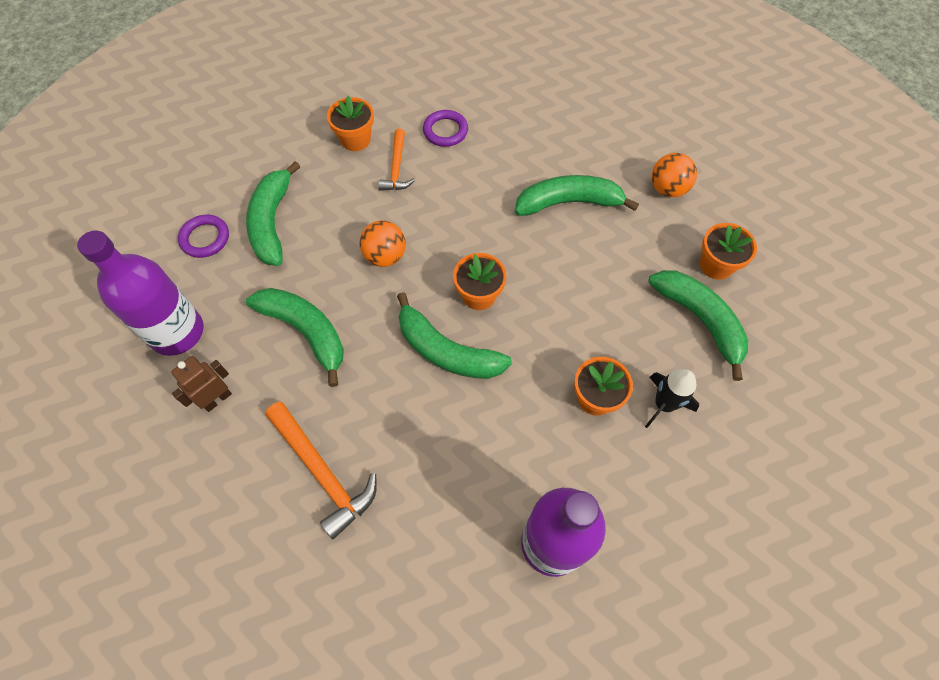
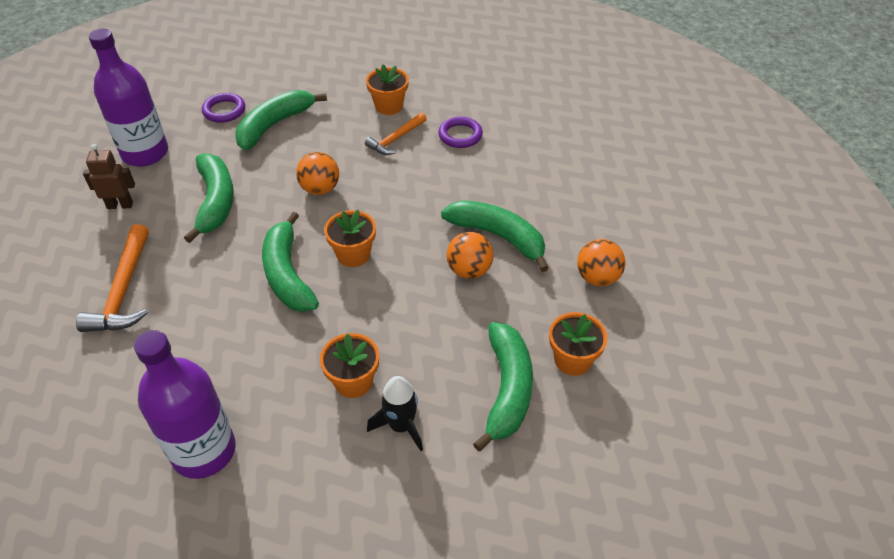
camera: 40 degrees right, 15 degrees down
none -> orange ball [446,232,494,279]

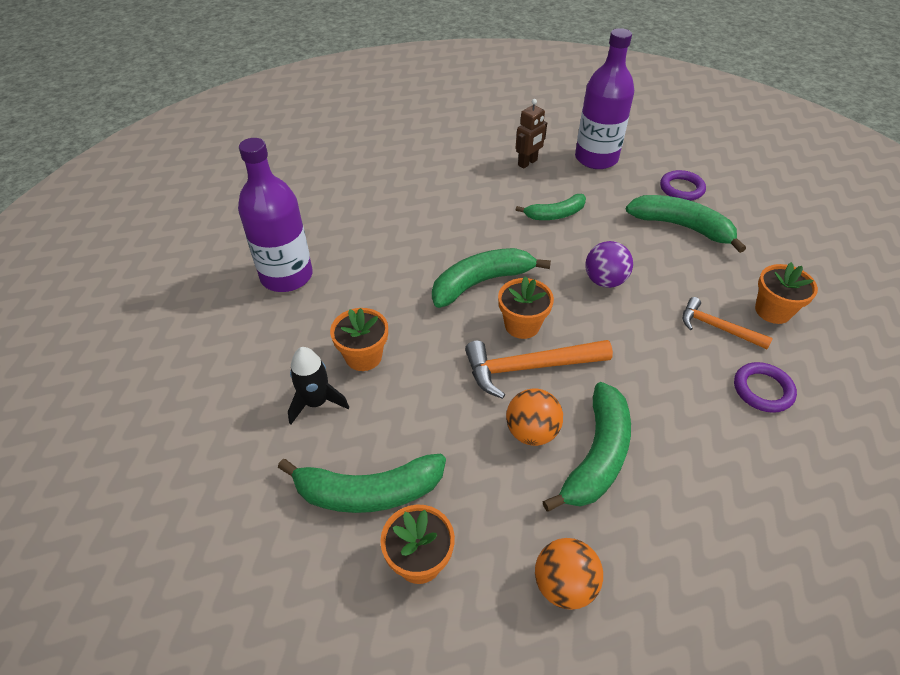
camera: 80 degrees right, 0 degrees up
orange hammer [76,224,149,332] -> orange hammer moved to [465,340,613,399]
brown robot [83,144,135,209] -> brown robot turned 60 degrees clockwise [515,99,547,169]
green banana [184,153,234,243] -> green banana [516,194,586,220], size x0.64
orange ball [296,152,339,195] -> purple ball [585,241,633,288]

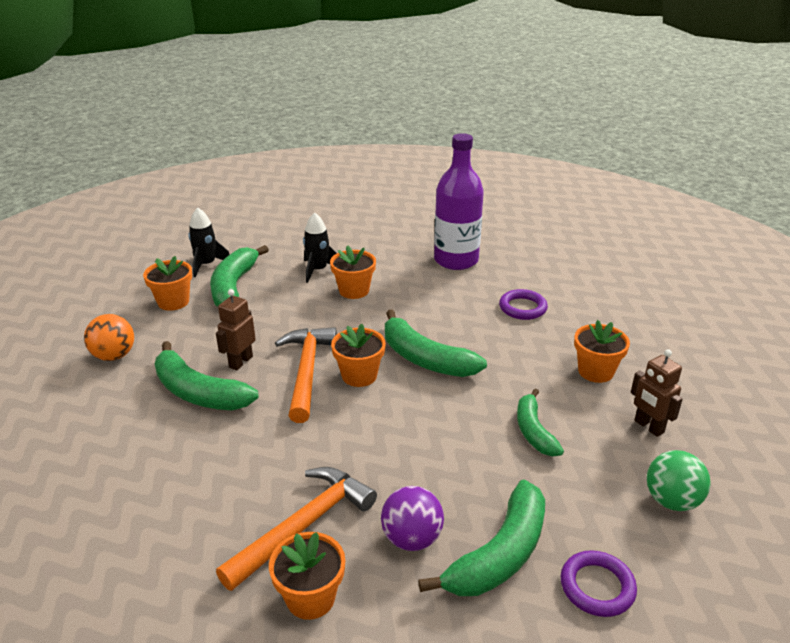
camera: 100 degrees right, 15 degrees down
green banana [432,248,551,308] -> green banana turned 150 degrees clockwise [385,309,487,377]
orange ball [506,388,563,446] -> brown robot [216,289,256,370]
purple bottle [575,28,634,169] -> green ball [647,450,711,511]
purple ball [585,241,633,288] -> purple ball moved to [381,486,444,551]
orange hammer [682,297,773,349] -> orange hammer [216,467,377,591], size x1.57
purple ring [734,362,797,413] -> purple ring moved to [499,289,548,320]
none -> black rocket [188,207,230,277]
none -> orange flower pot [574,320,630,383]

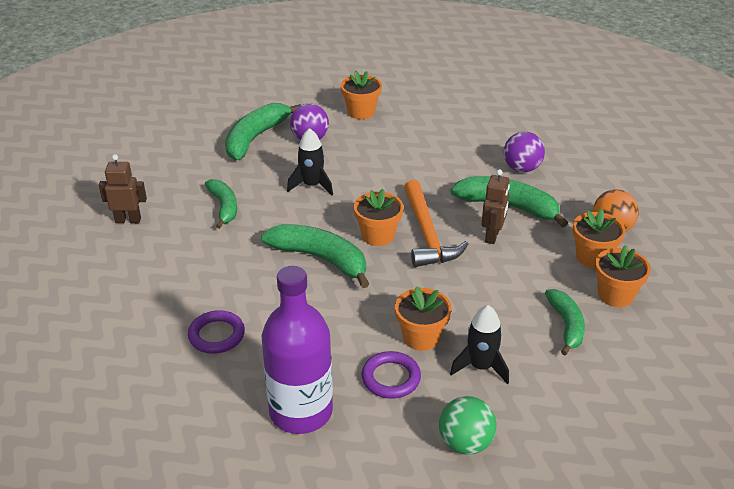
camera: 170 degrees right, 5 degrees up
black rocket [188,207,230,277] -> black rocket moved to [287,128,333,195]
green banana [210,245,269,306] -> green banana [545,289,585,355], size x0.64
orange hammer [216,467,377,591] -> none
purple ring [561,550,637,617] -> purple ring moved to [361,351,421,399]
orange flower pot [574,320,630,383] -> orange flower pot moved to [573,209,625,268]
brown robot [631,349,683,437] -> brown robot turned 45 degrees counterclockwise [99,154,147,223]
green ball [647,450,711,511] -> green ball moved to [439,396,497,455]
none -> purple ball [504,132,545,172]

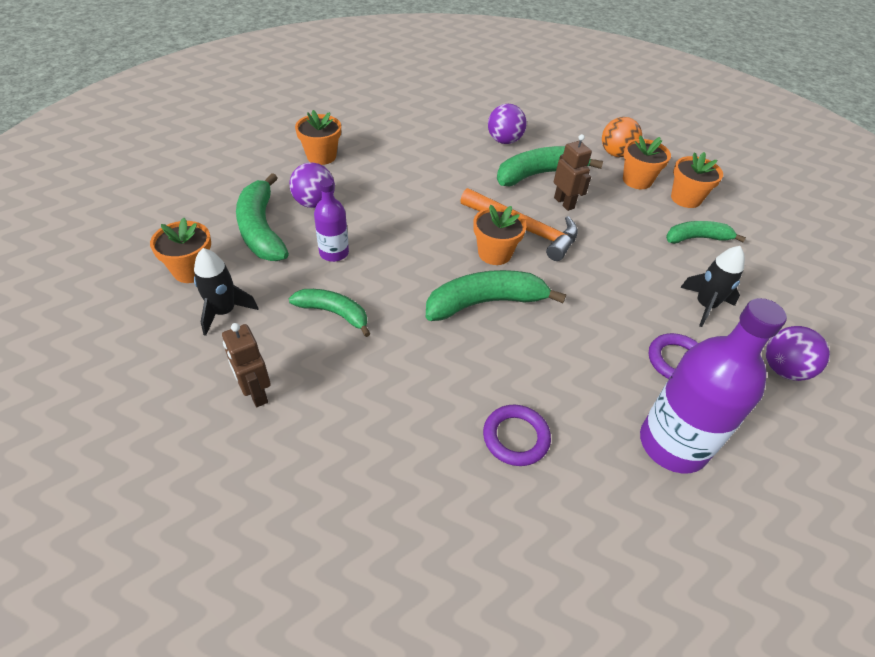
camera: 50 degrees left, 10 degrees up
brown robot [99,154,147,223] -> brown robot turned 75 degrees counterclockwise [222,323,271,407]
black rocket [287,128,333,195] -> black rocket moved to [194,248,258,336]
orange flower pot [395,286,452,351] -> orange flower pot moved to [150,218,211,283]
green ball [439,396,497,455] -> purple ball [766,326,830,381]
green banana [545,289,585,355] -> green banana turned 45 degrees counterclockwise [666,221,746,244]
none -> purple bottle [314,179,349,262]

